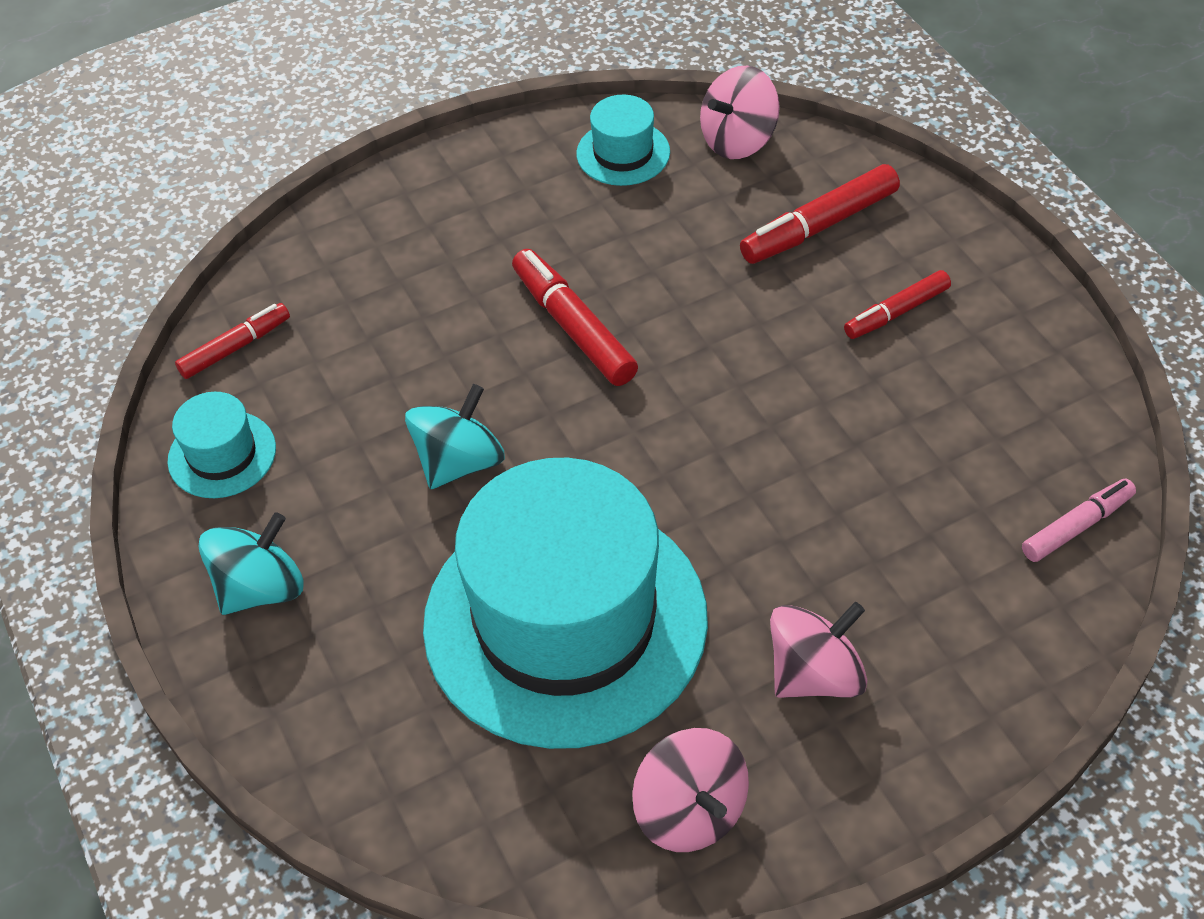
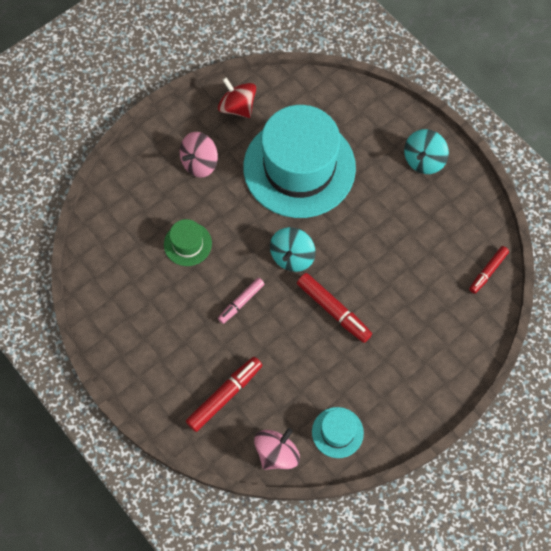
camera: 165 degrees right, 15 degrees up
turquoise hat [167,392,276,498] -> none
turquoise spinning top [405,384,505,489] -> turquoise spinning top moved to [270,227,315,272]
pink spinning top [632,728,749,852] -> red spinning top [218,77,256,118]
red marker [844,270,951,339] -> none
pink marker [1022,478,1136,562] -> pink marker moved to [218,278,264,324]
none -> green hat [164,219,212,266]

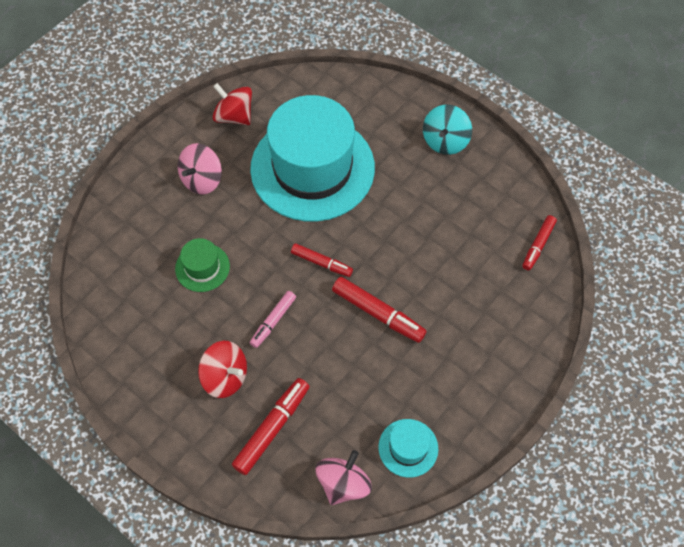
camera: 10 degrees left, 5 degrees down
turquoise spinning top [270,227,315,272] -> red marker [291,243,353,277]
none -> red spinning top [198,341,247,398]

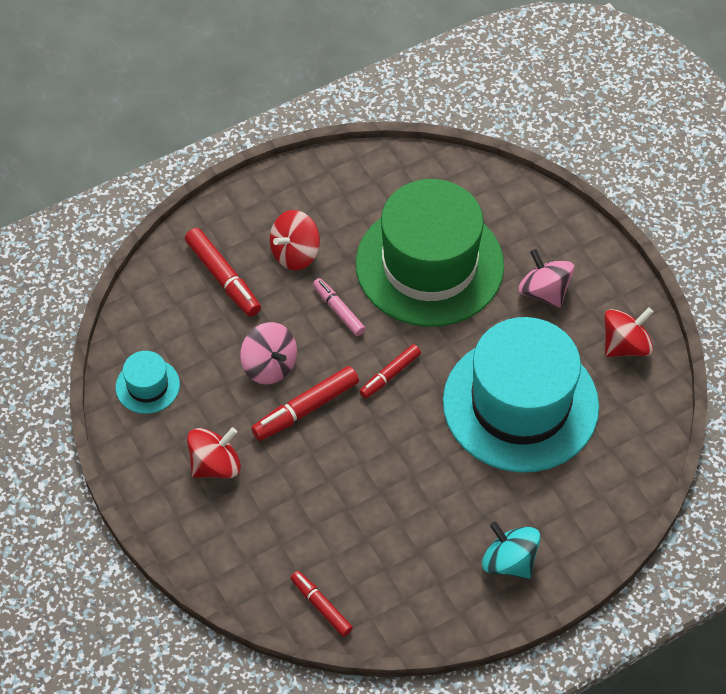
camera: 110 degrees right, 5 degrees down
green hat [175,238,230,292] -> green hat [356,179,504,327], size x2.41
pink spinning top [315,450,372,505] -> pink spinning top moved to [240,322,297,384]
none -> red spinning top [187,427,241,478]

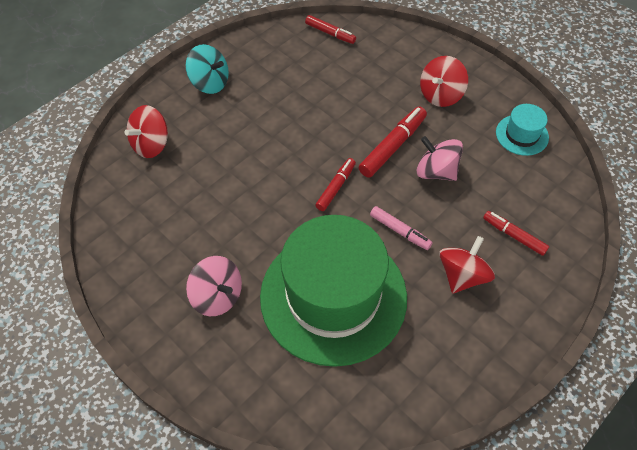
camera: 165 degrees right, 0 degrees up
red marker [185,228,261,317] -> red marker [483,211,549,256], size x0.65
turquoise hat [443,317,599,472] -> none
red spinning top [604,307,653,357] -> red spinning top moved to [125,105,168,158]

